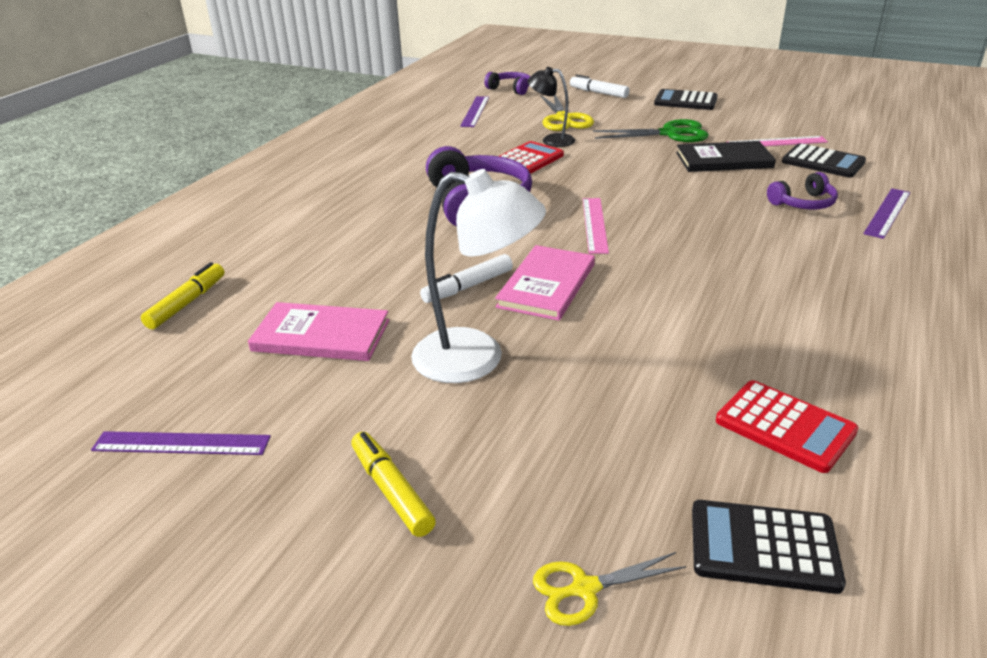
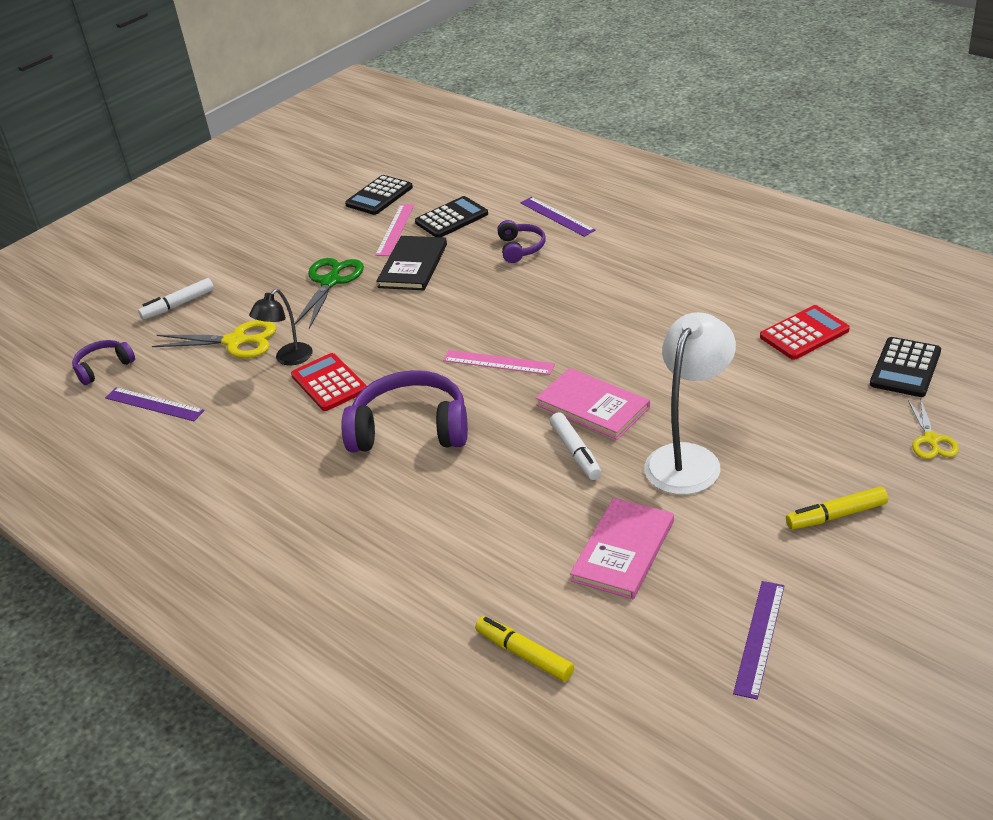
camera: 70 degrees left, 5 degrees up
black calculator [654,89,718,110] -> black calculator moved to [345,175,413,215]

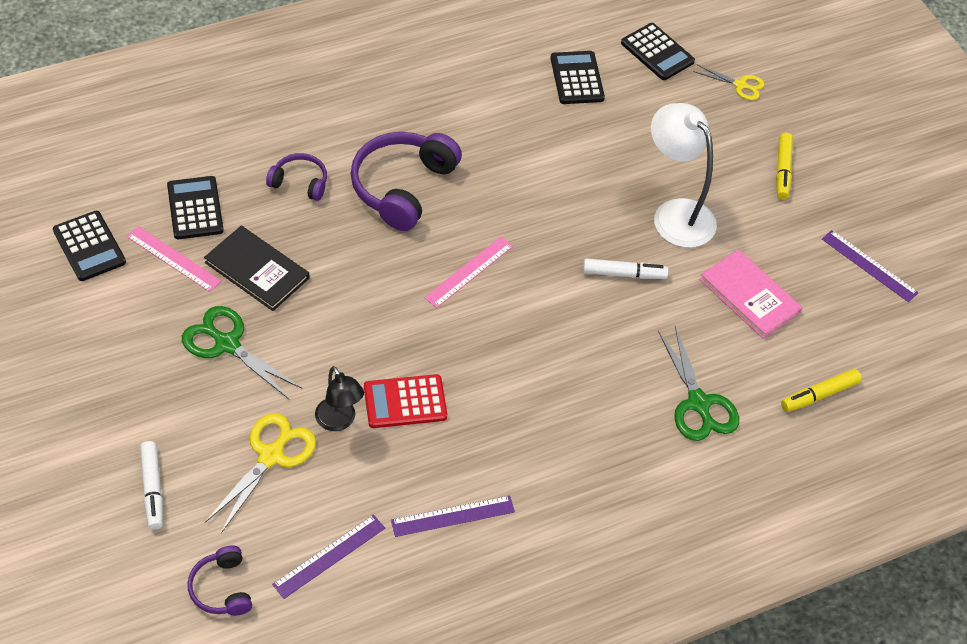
camera: 75 degrees left, 15 degrees up
purple headphones [341,370,468,452] -> purple headphones moved to [351,132,462,231]
purple ruler [520,197,596,237] -> purple ruler moved to [391,495,515,537]
pink book [536,368,650,440] -> none
red calculator [760,305,850,360] -> black calculator [550,51,605,104]
none -> green scissors [658,326,739,441]

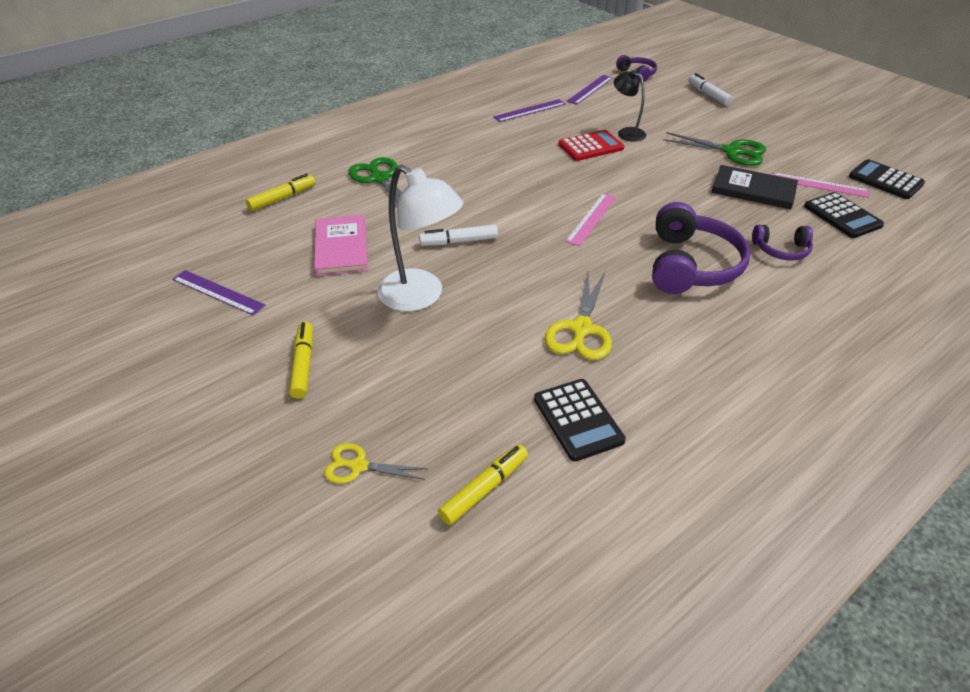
camera: 170 degrees right, 10 degrees down
yellow scissors [205,413,316,533] -> yellow scissors moved to [544,272,612,360]
black calculator [621,23,695,80] -> yellow marker [438,444,528,525]
pink book [699,249,803,339] -> pink book turned 45 degrees clockwise [314,215,368,276]

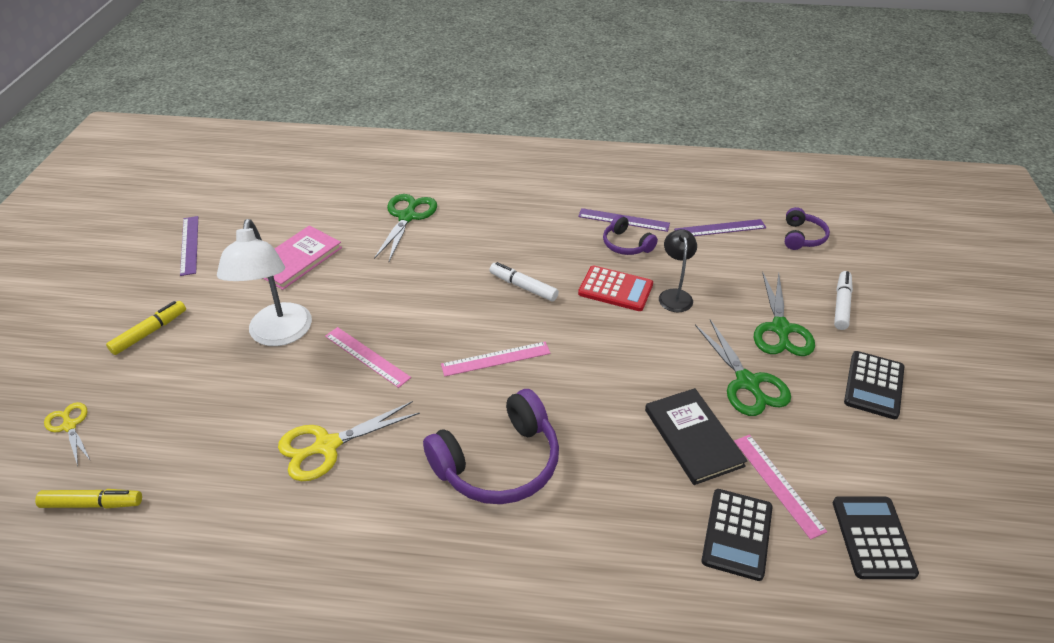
camera: 45 degrees right, 0 degrees up
yellow marker [246,174,315,211] -> none
white marker [419,224,498,246] -> white marker moved to [489,262,559,301]
black calculator [534,379,626,462] -> black calculator moved to [844,351,904,419]
purple headphones [752,224,813,261] -> purple headphones moved to [603,215,658,255]
none -> pink ruler [325,327,411,388]
none -> green scissors [754,272,815,356]

